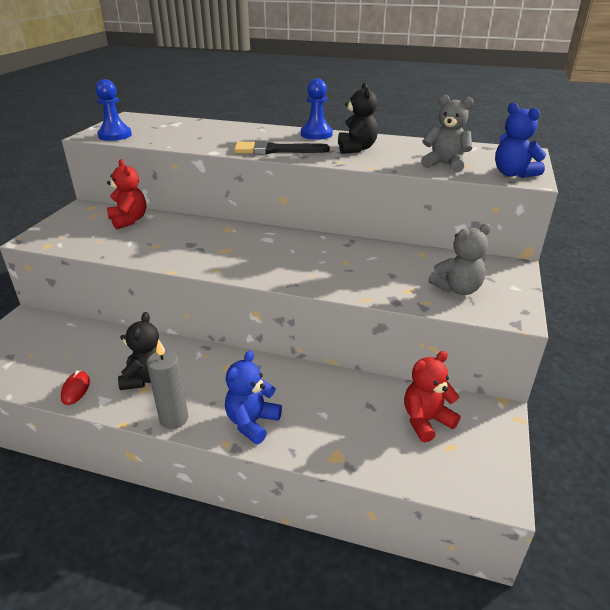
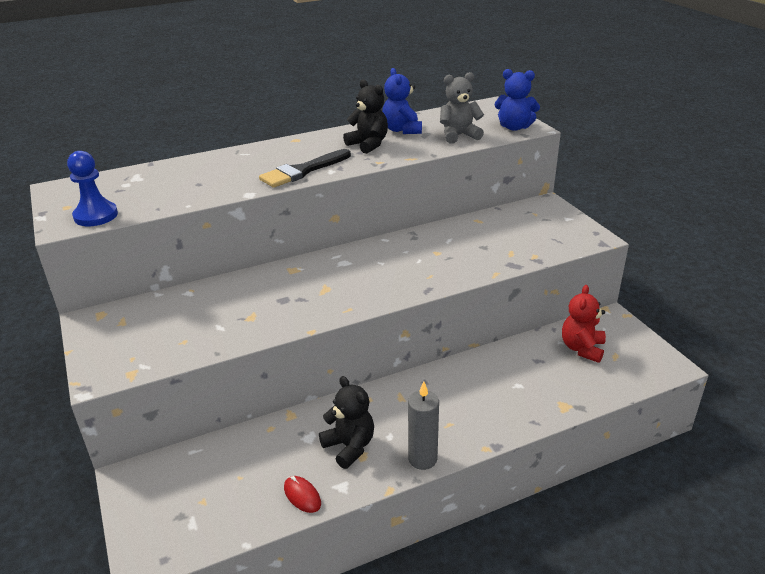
camera: 40 degrees left, 0 degrees up
red teddy bear [107,159,146,229] -> none
blue teddy bear [225,350,282,444] -> blue teddy bear moved to [382,68,422,134]
blue pawn [301,79,333,140] -> none
grey teddy bear [428,223,491,295] -> none

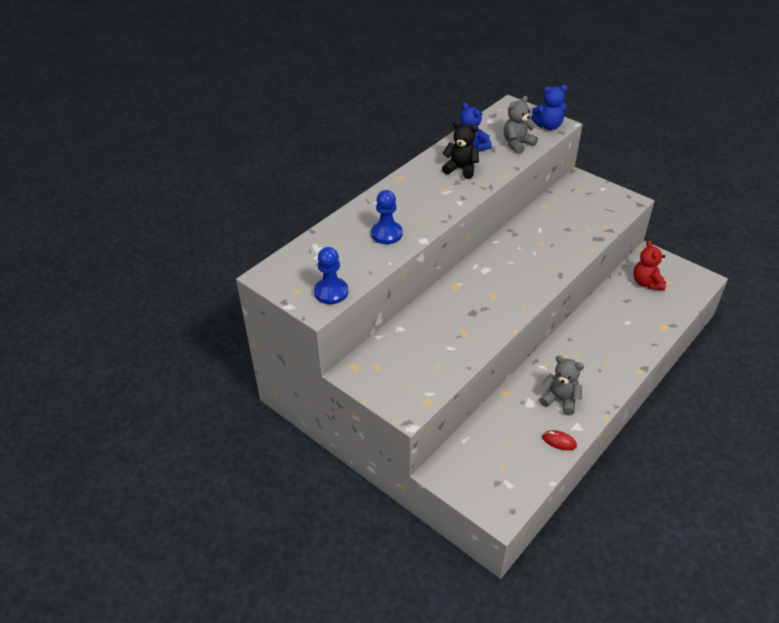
camera: 25 degrees left, 10 degrees up
black brush [259,149,351,188] -> none
black teddy bear [319,376,374,469] -> grey teddy bear [539,355,584,416]
grey candle [408,382,439,470] -> none
none -> blue pawn [371,190,403,244]

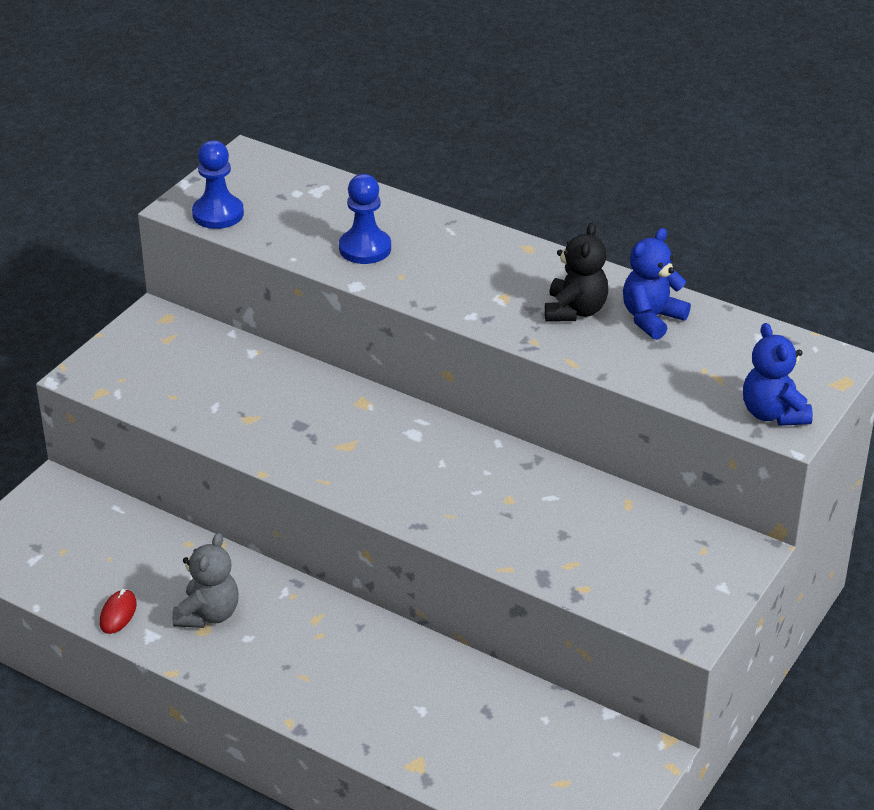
camera: 80 degrees right, 5 degrees down
grey teddy bear [504,96,538,154] -> none
red teddy bear [633,240,666,290] -> none

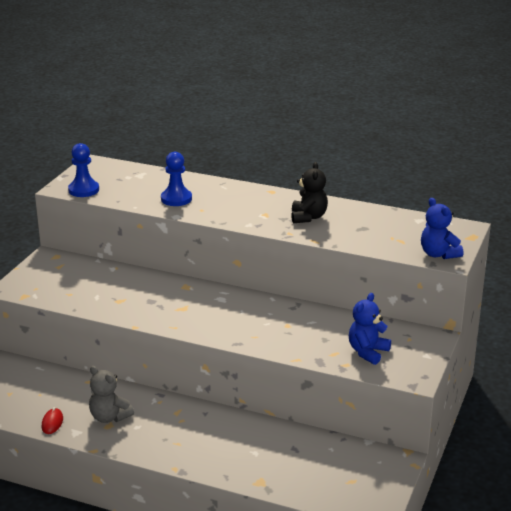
camera: 10 degrees left, 10 degrees down
grey teddy bear [172,533,239,628] -> grey teddy bear turned 120 degrees clockwise [89,366,134,423]
blue teddy bear [623,228,691,340] -> blue teddy bear moved to [349,293,391,365]

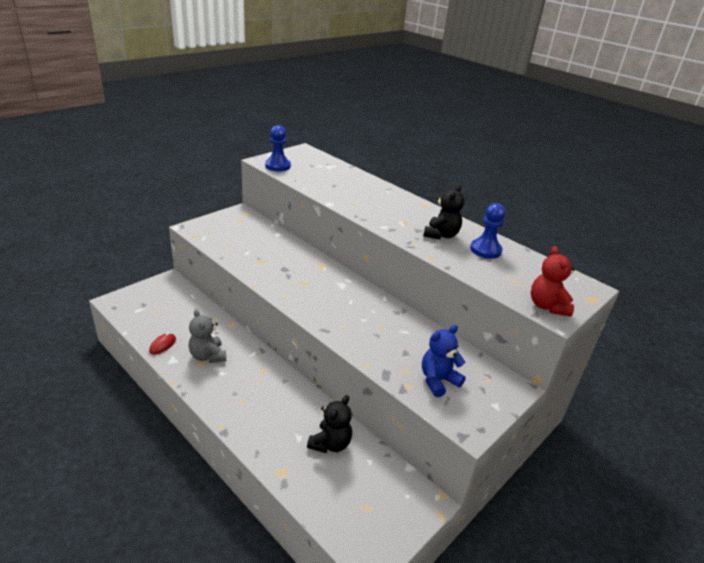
camera: 20 degrees right, 5 degrees up
blue pawn [161,152,192,206] -> blue pawn moved to [470,203,505,259]
blue teddy bear [421,198,463,259] -> red teddy bear [531,246,575,317]
none -> black teddy bear [307,395,352,453]

